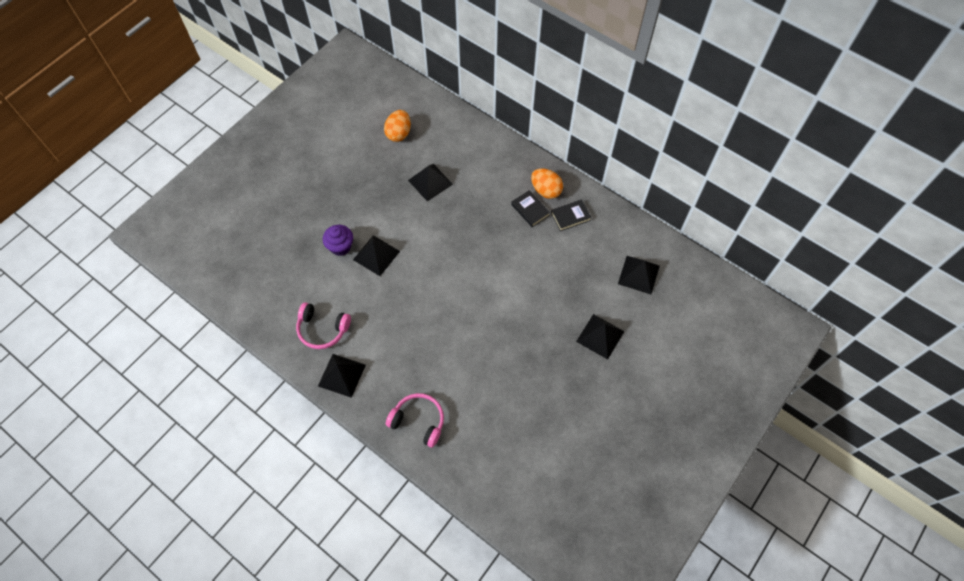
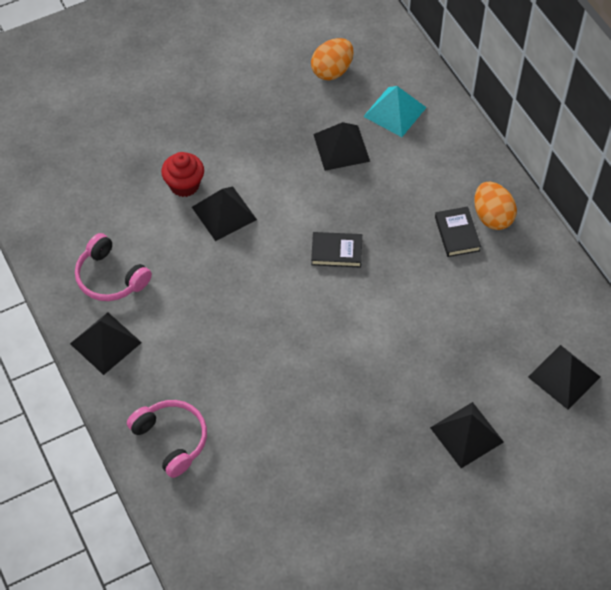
camera: 25 degrees right, 5 degrees down
purple cupcake [323,225,353,256] -> red cupcake [161,152,204,197]
black book [551,199,592,231] -> black book moved to [311,232,362,268]
none -> turquoise pyramid [363,86,427,137]

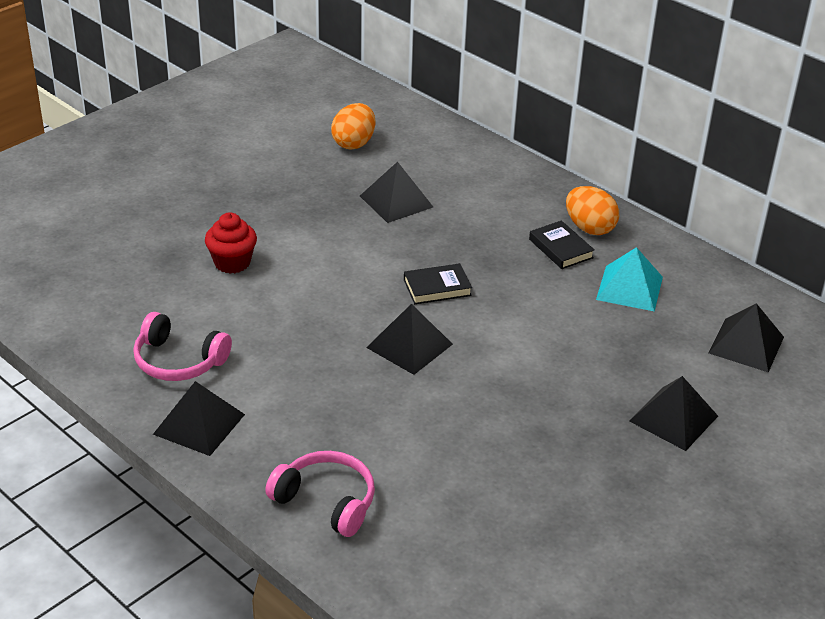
camera: 20 degrees left, 20 degrees down
black pyramid [192,187,257,241] -> black pyramid moved to [366,304,453,375]
turquoise pyramid [363,86,427,137] -> turquoise pyramid moved to [596,247,663,312]

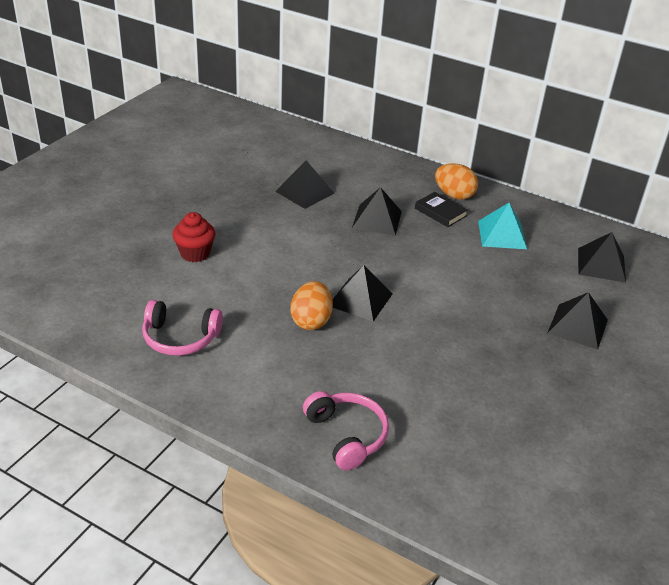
camera: 15 degrees left, 0 degrees up
black pyramid [153,381,245,456] -> black pyramid moved to [352,187,402,235]
pink headphones [265,451,375,537] -> pink headphones turned 45 degrees clockwise [303,391,389,471]
orange egg [331,103,375,150] -> orange egg moved to [291,281,333,330]
black book [404,263,472,304] -> none

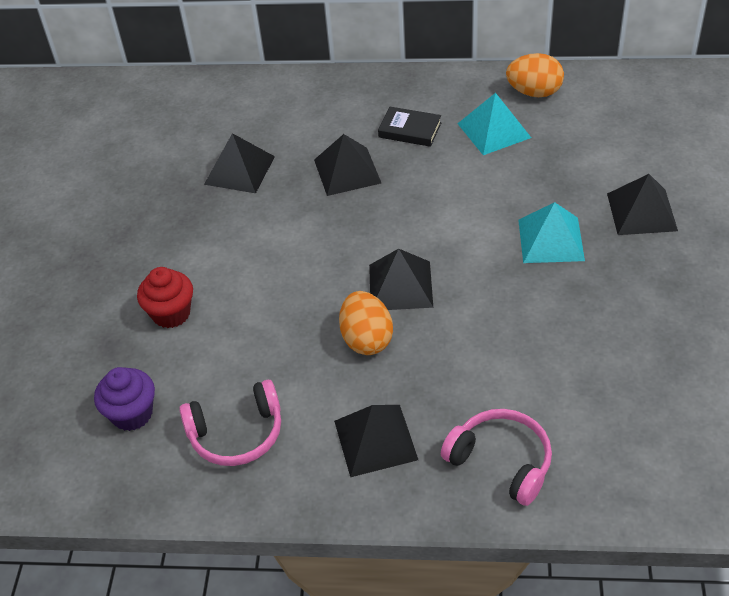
camera: 20 degrees left, 10 degrees up
orange egg [435,163,478,200] -> orange egg moved to [506,53,564,97]
black pyramid [578,232,626,283] -> black pyramid moved to [334,405,418,477]
none -> purple cupcake [94,367,155,431]
none -> turquoise pyramid [518,202,585,263]

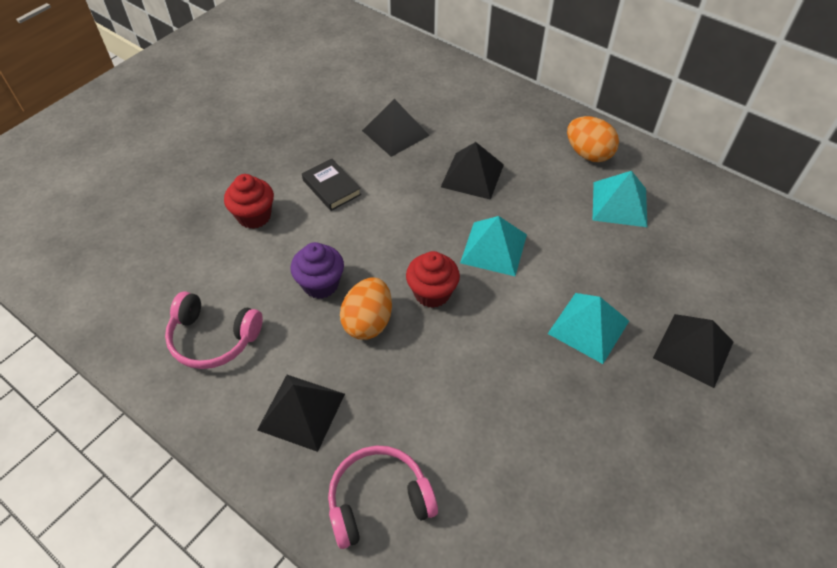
camera: 30 degrees right, 5 degrees up
purple cupcake [94,367,155,431] -> purple cupcake moved to [291,242,344,299]
black pyramid [369,249,433,310] -> red cupcake [406,251,460,308]
black book [378,107,441,147] -> black book moved to [302,159,361,211]
pink headphones [441,409,552,506] -> pink headphones turned 90 degrees counterclockwise [328,446,438,549]
orange egg [506,53,564,97] -> orange egg moved to [567,116,619,162]
none -> turquoise pyramid [460,216,527,276]

